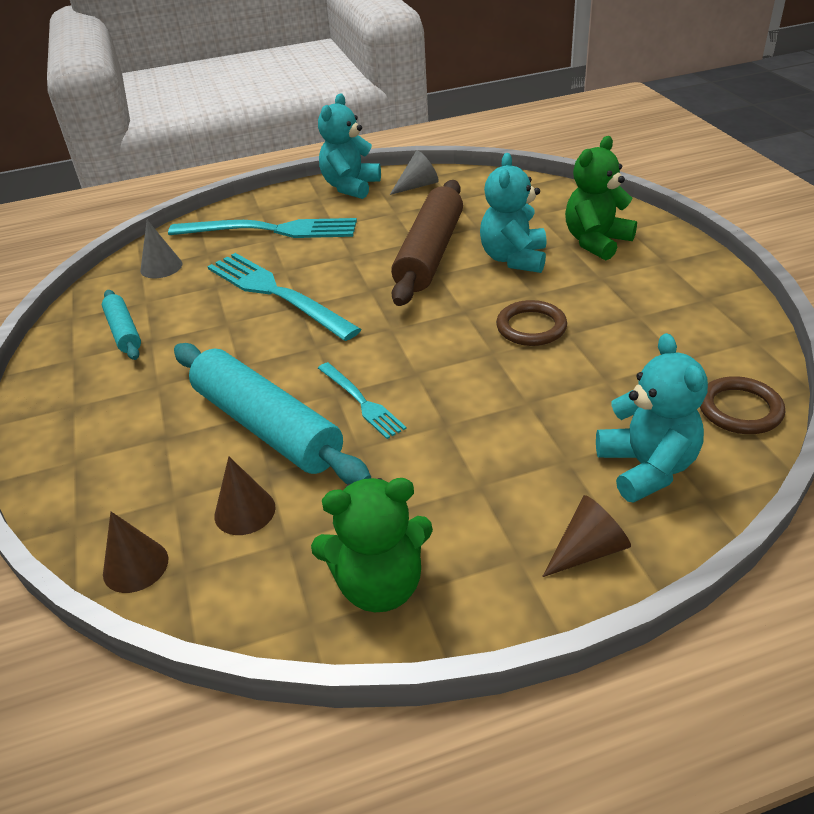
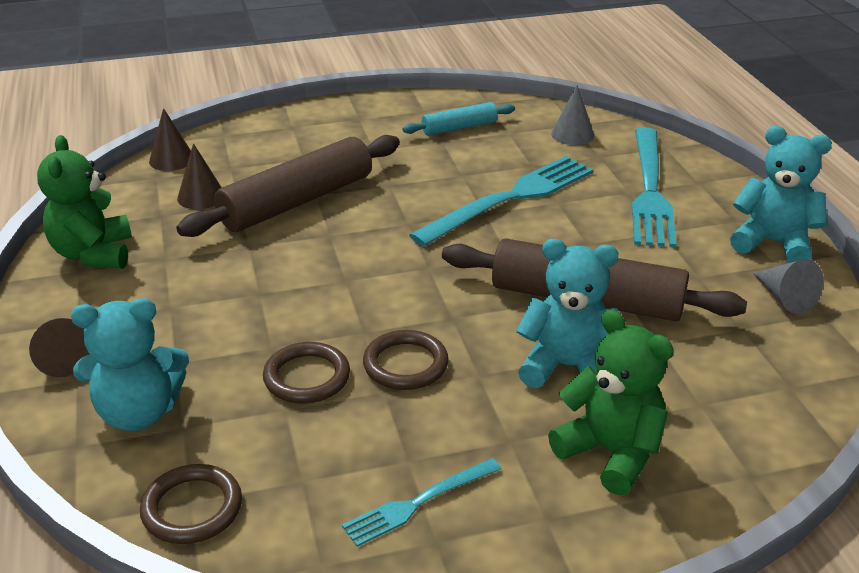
camera: 90 degrees right, 5 degrees down
turquoise rolling pin [174,343,371,484] -> brown rolling pin [176,135,400,237]
turquoise fork [318,362,407,439] -> turquoise fork moved to [342,458,501,547]
none -> brown ring [263,342,350,403]

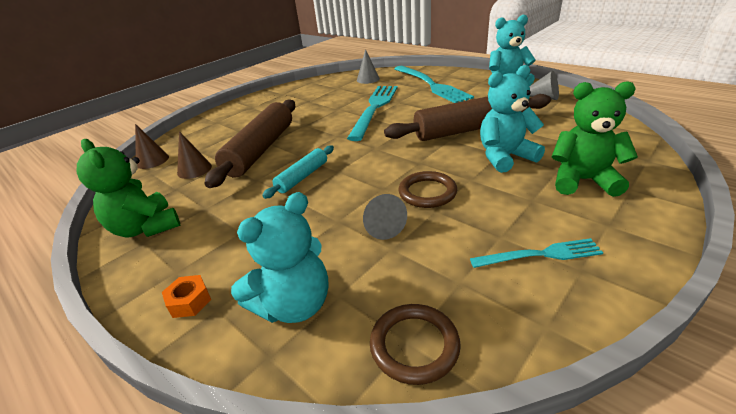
camera: 30 degrees left, 0 degrees up
brown cone [29,318,89,377] -> orange nut [162,275,211,318]
brown ring [263,342,350,403] -> grey cone [363,194,407,240]
turquoise fork [342,458,501,547] -> turquoise fork turned 120 degrees counterclockwise [470,238,603,268]
turquoise rolling pin [402,102,515,136] -> turquoise rolling pin moved to [262,145,334,199]

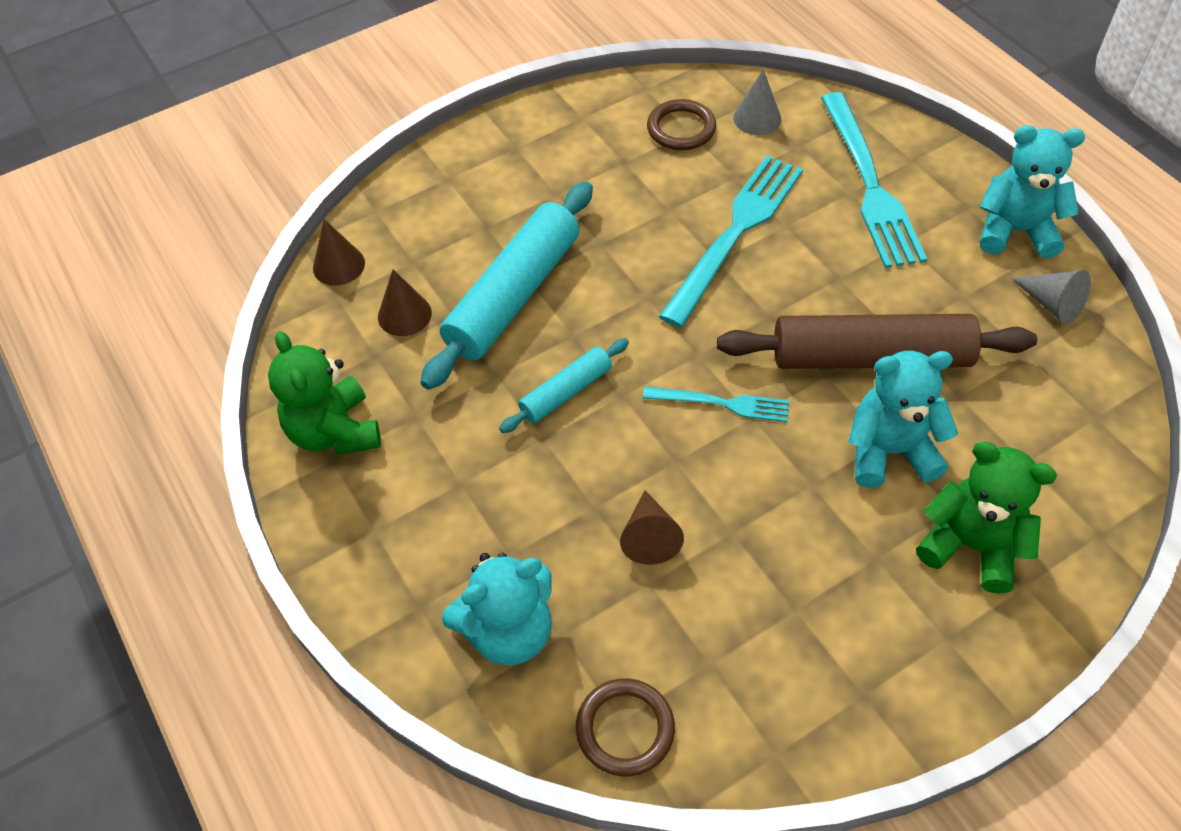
camera: 15 degrees right, 20 degrees up
orange nut [162,275,211,318] -> none
brown rolling pin [204,99,295,188] -> turquoise rolling pin [420,181,593,390]
grey cone [363,194,407,240] -> brown cone [620,490,684,565]
brown ring [398,171,457,208] -> brown ring moved to [647,99,716,150]
turquoise fork [470,238,603,268] -> turquoise fork moved to [643,386,789,422]

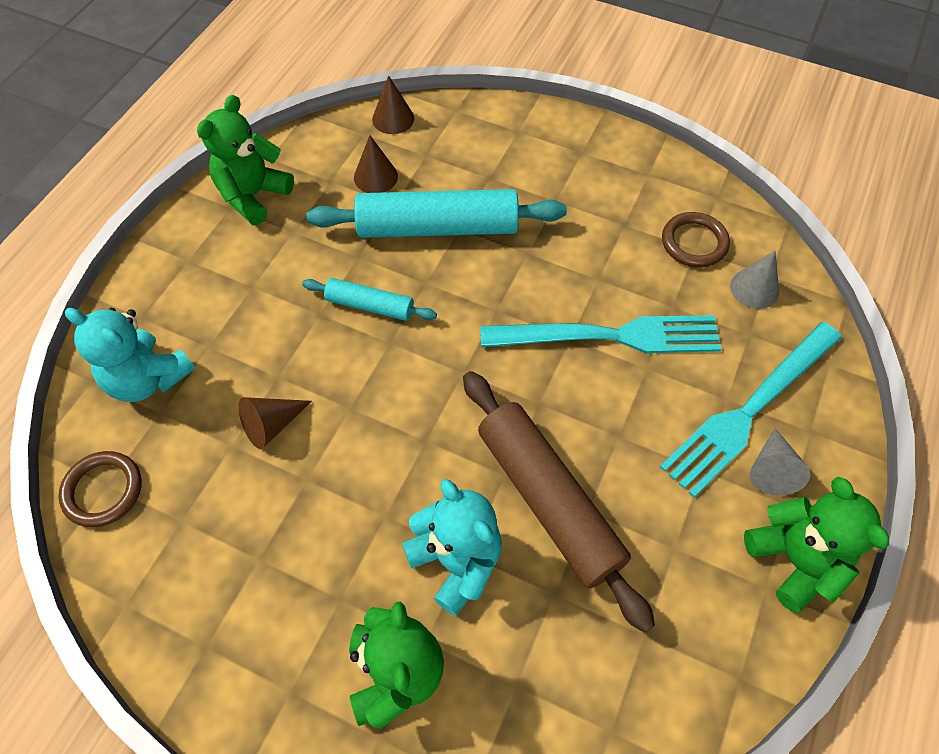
camera: 55 degrees right, 5 degrees up
turquoise fork [643,386,789,422] -> none
turquoise teddy bear [980,125,1085,259] -> green teddy bear [744,477,889,613]
grey cone [1012,270,1091,324] -> grey cone moved to [749,428,810,495]

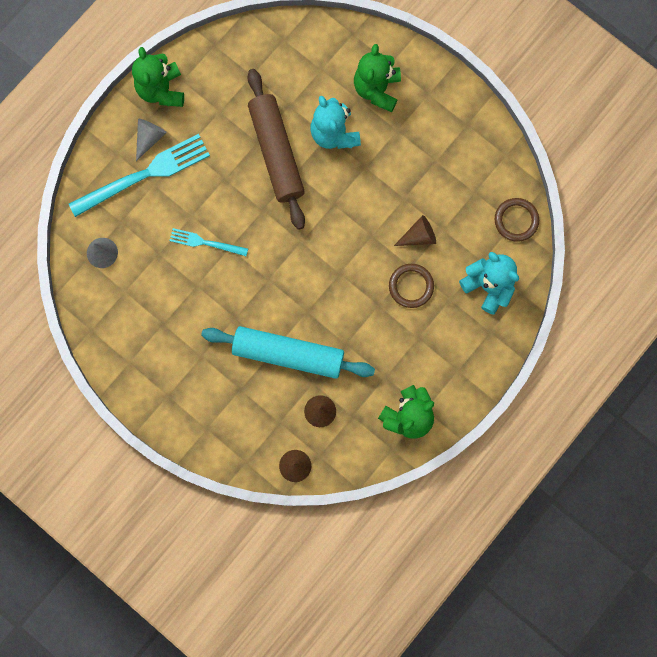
camera: 165 degrees left, 20 degrees up
turquoise rolling pin [302,278,437,321] -> none
turquoise fork [480,315,722,353] -> turquoise fork [170,228,248,256], size x0.53
brown ring [662,212,730,267] -> brown ring moved to [389,264,434,308]

